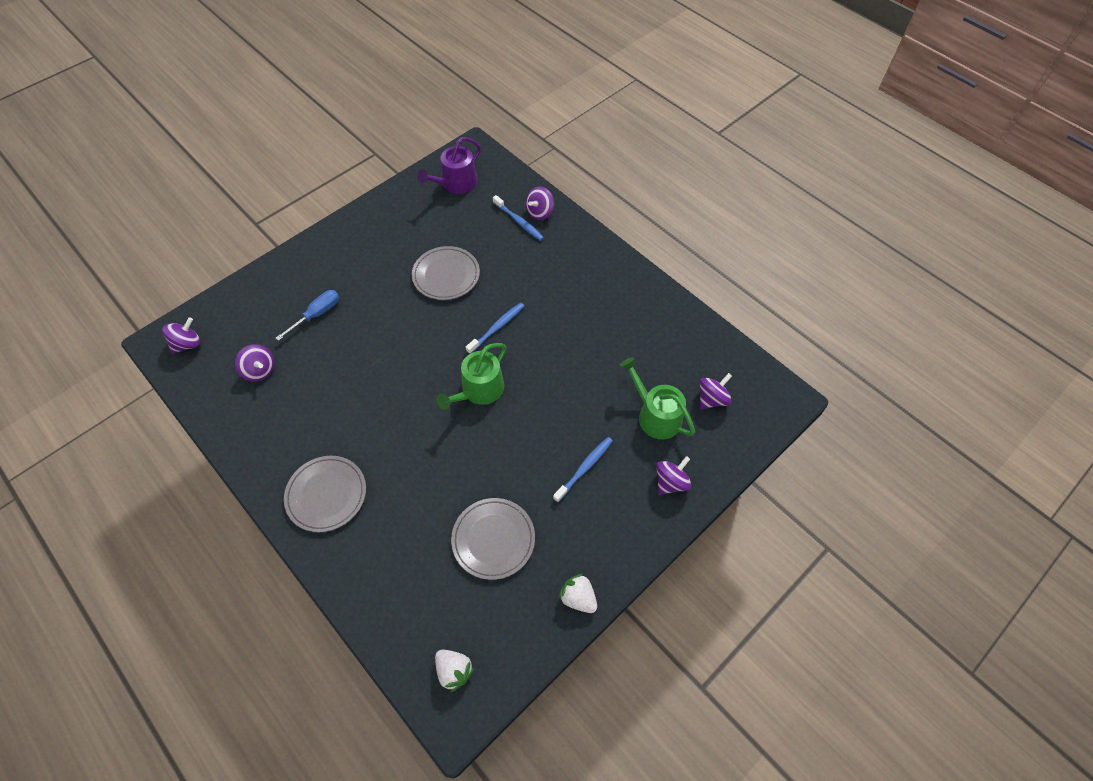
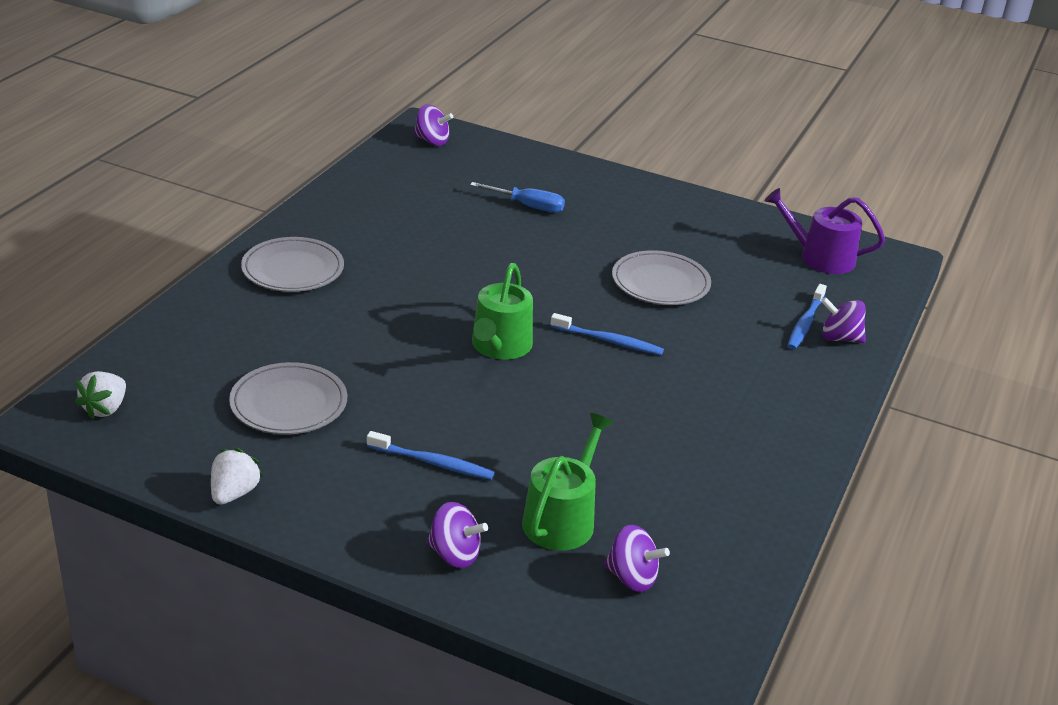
camera: 65 degrees right, 25 degrees down
purple spinning top [235,344,274,382] -> none
green watering can [437,343,506,410] -> green watering can turned 90 degrees counterclockwise [472,263,533,360]

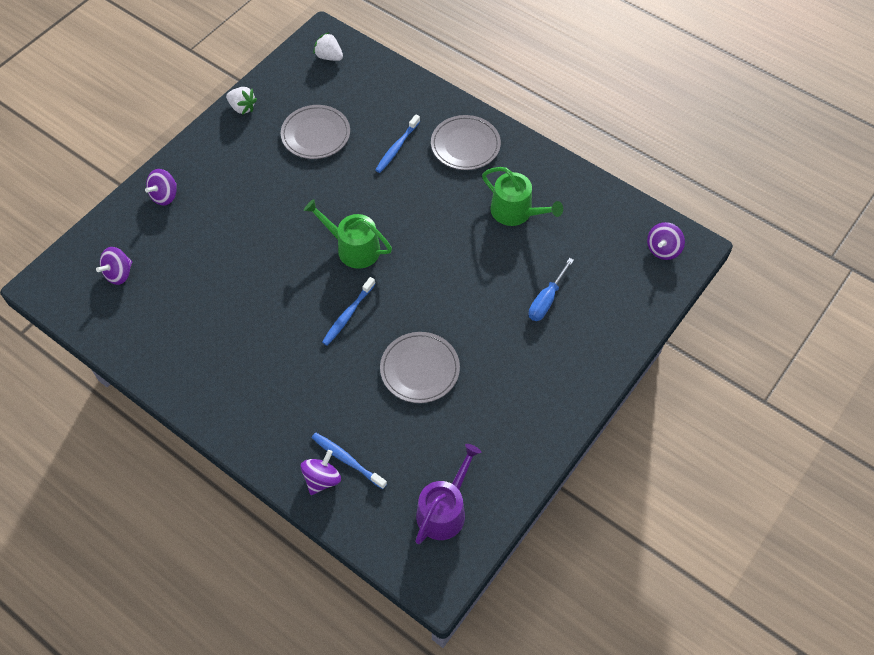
camera: 105 degrees right, 25 degrees up
blue toothbrush [367,431,494,480] -> blue toothbrush moved to [375,114,420,173]
green watering can [522,413,613,551] -> green watering can moved to [482,167,563,226]

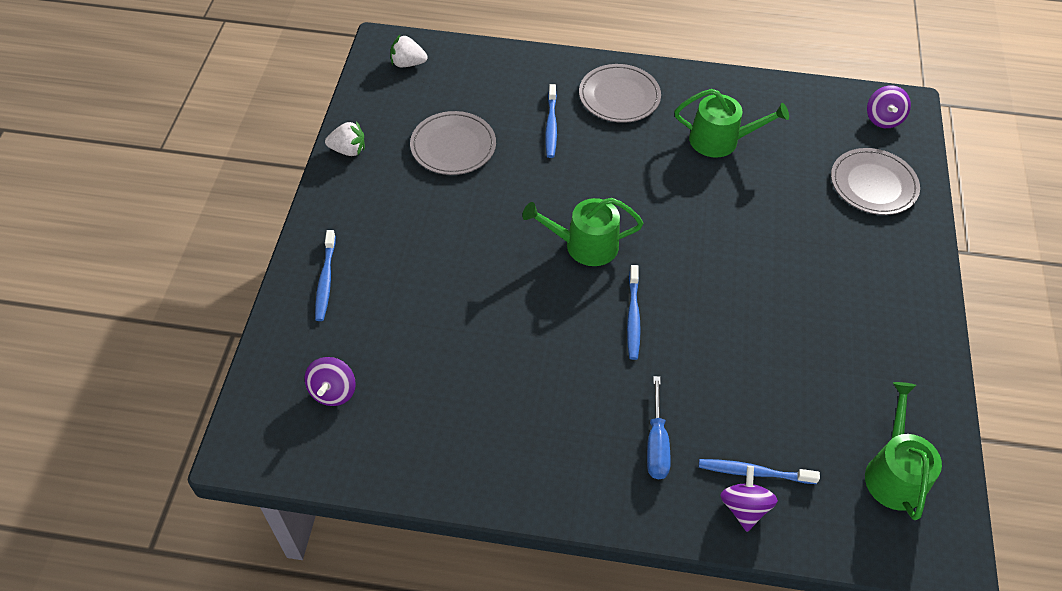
camera: 30 degrees left, 5 degrees down
purple spinning top [145,169,177,206] -> blue toothbrush [315,230,336,321]
grey plate [380,332,460,403] -> grey plate moved to [831,148,920,215]
purple watering can [416,444,481,544] -> green watering can [865,382,942,520]
blue screwdriver [528,258,574,321] -> blue screwdriver moved to [647,376,671,479]

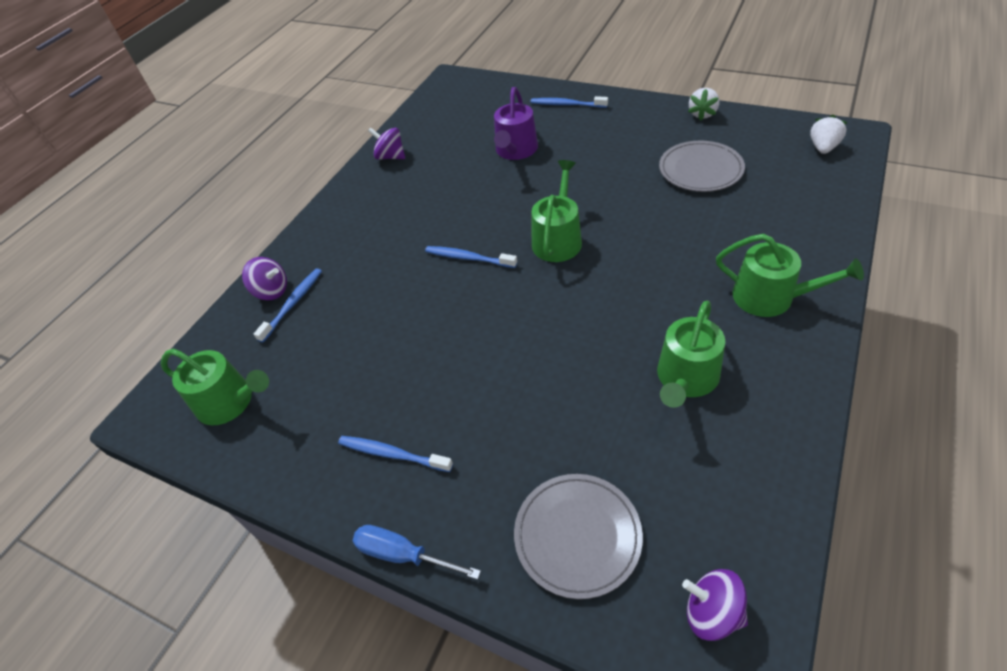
camera: 115 degrees right, 5 degrees down
purple spinning top [304,357,356,406] -> purple spinning top moved to [368,128,405,160]
blue toothbrush [545,84,557,158] -> blue toothbrush moved to [338,436,453,472]
grey plate [579,64,661,123] -> green watering can [716,234,864,317]
blue screwdriver [647,376,671,479] -> blue screwdriver moved to [353,525,481,580]
none -> purple watering can [494,87,538,160]

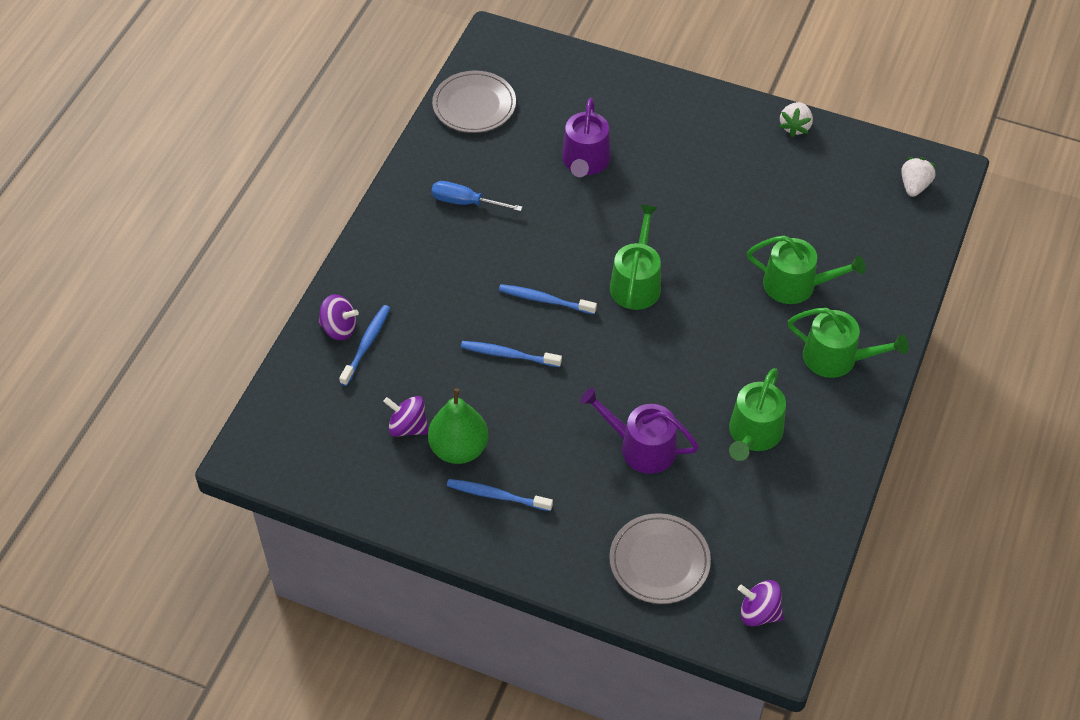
camera: 10 degrees left, 5 degrees up
green watering can [161,348,269,425] -> green watering can moved to [747,236,866,304]
blue screwdriver [353,525,481,580] -> blue screwdriver moved to [431,181,522,211]
purple spinning top [368,128,405,160] -> purple spinning top moved to [383,396,428,437]
blue toothbrush [530,96,608,108] -> blue toothbrush moved to [461,341,562,367]
grey plate [659,141,745,192] -> grey plate moved to [432,71,516,133]
none -> green pear [428,388,489,464]
none -> purple watering can [580,388,699,474]

